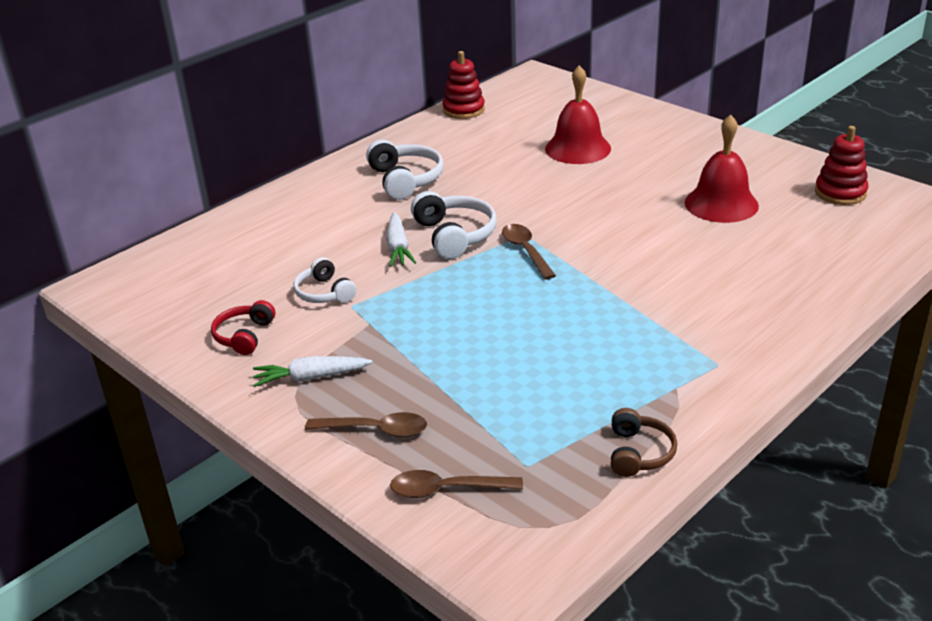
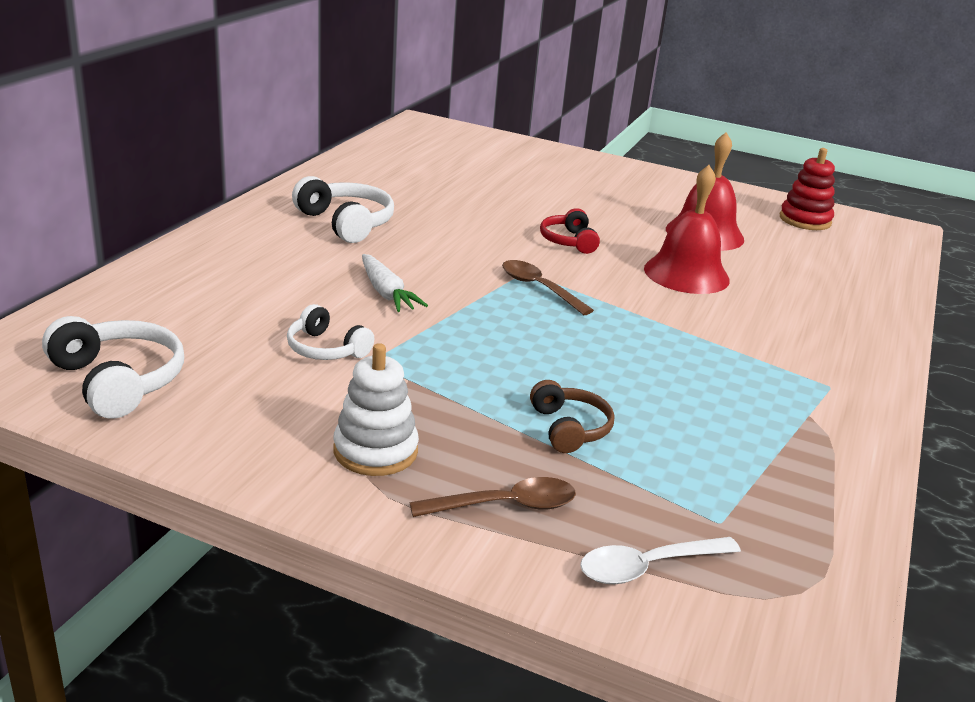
camera: 25 degrees left, 5 degrees down
red headphones [211,300,275,355] -> red headphones moved to [540,208,600,254]
white carrot [253,356,373,387] -> white stacking toy [333,343,419,476]
brown spoon [390,470,523,498] -> white spoon [580,537,741,584]
white headphones [411,191,497,259] -> white headphones moved to [42,316,184,419]
red stacking toy [442,51,485,119] -> none
red bell [545,65,611,164] -> red bell moved to [644,165,730,294]
brown headphones [611,408,677,477] -> brown headphones moved to [530,380,614,453]

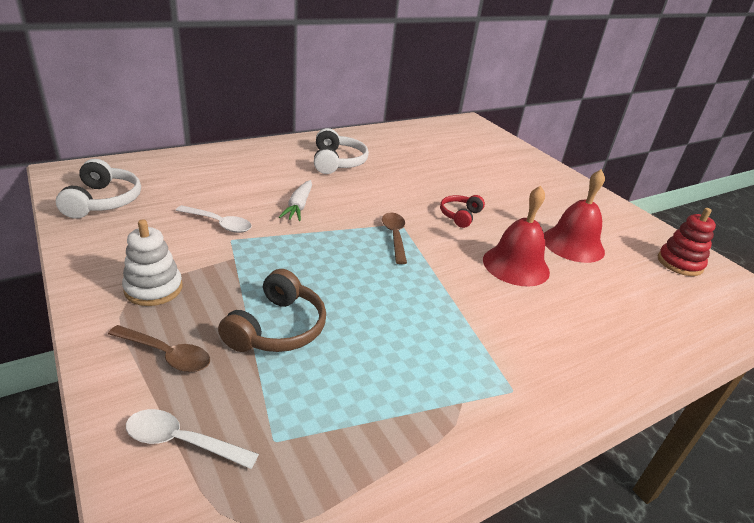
camera: 35 degrees right, 5 degrees up
white headphones [287,304,374,360] -> white spoon [175,205,252,233]
brown headphones [530,380,614,453] -> brown headphones [218,269,326,352], size x1.54

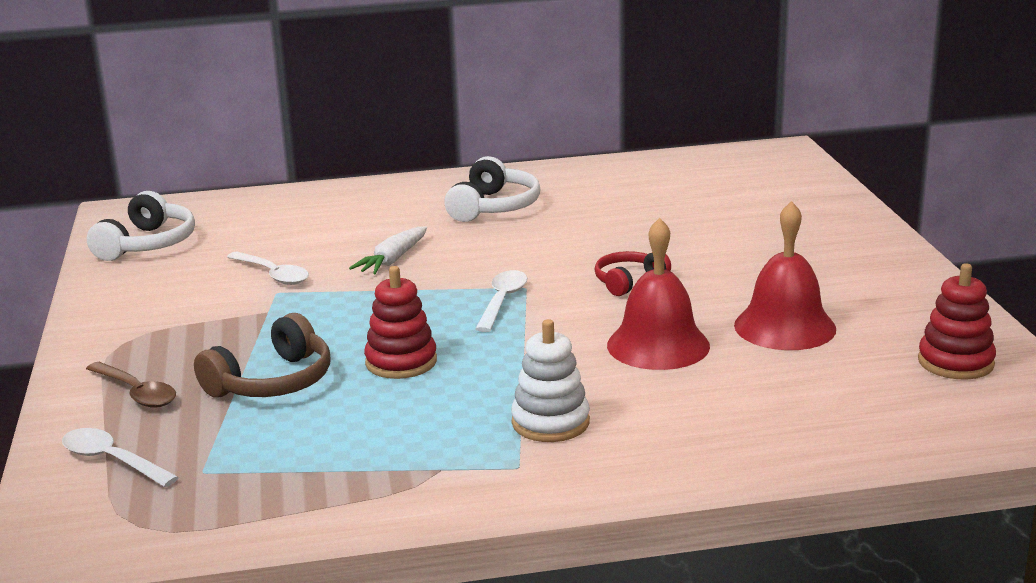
camera: 25 degrees right, 10 degrees down
white stacking toy [122,219,182,306] -> white stacking toy moved to [511,319,590,442]
brown spoon [382,212,407,264] -> white spoon [475,270,528,332]
none -> red stacking toy [364,266,437,379]

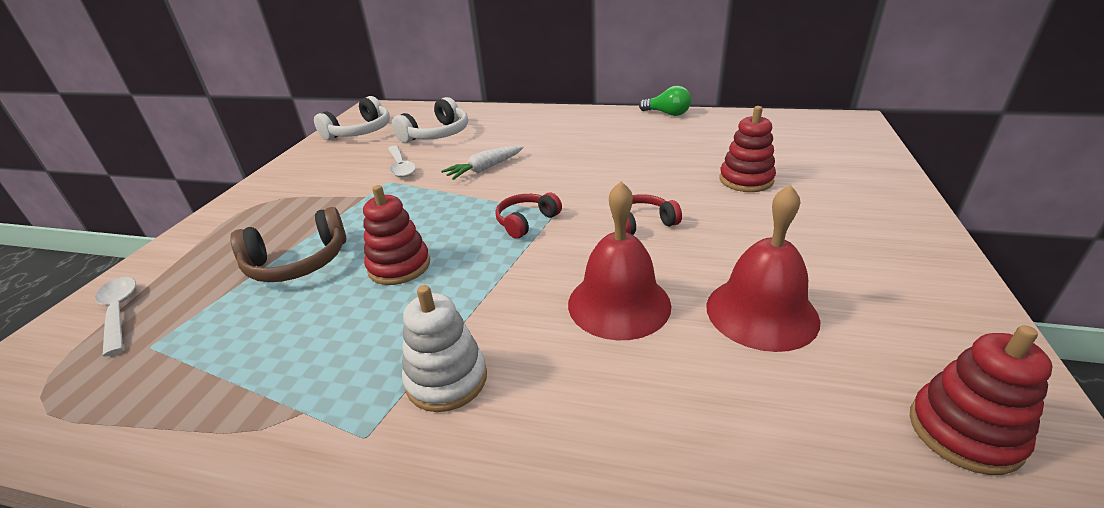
camera: 25 degrees right, 10 degrees up
brown spoon [86,362,176,408] -> none
white headphones [444,156,540,222] -> white headphones moved to [392,97,468,143]
white spoon [475,270,528,332] -> red headphones [495,193,562,239]
none -> green light bulb [639,85,691,116]
none -> red stacking toy [719,106,776,192]

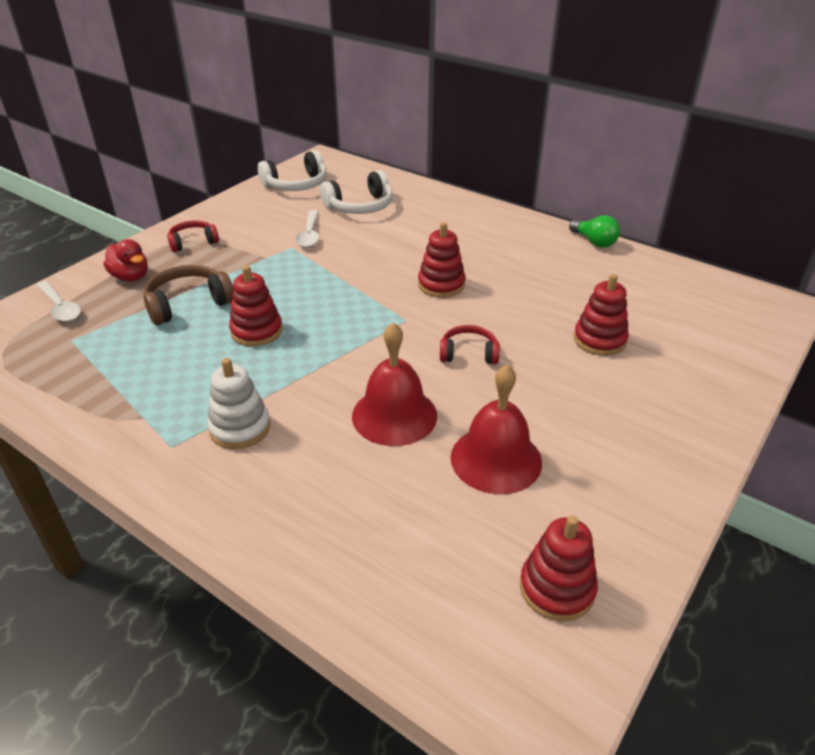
camera: 20 degrees right, 5 degrees up
white spoon [95,277,136,356] -> white spoon turned 150 degrees clockwise [36,281,81,322]
brown headphones [231,207,346,282] -> brown headphones turned 150 degrees clockwise [143,265,234,325]
white carrot [441,146,524,180] -> none
red headphones [495,193,562,239] -> red headphones moved to [167,220,219,252]
none -> red duck [103,239,148,282]
none -> red stacking toy [418,222,466,298]

